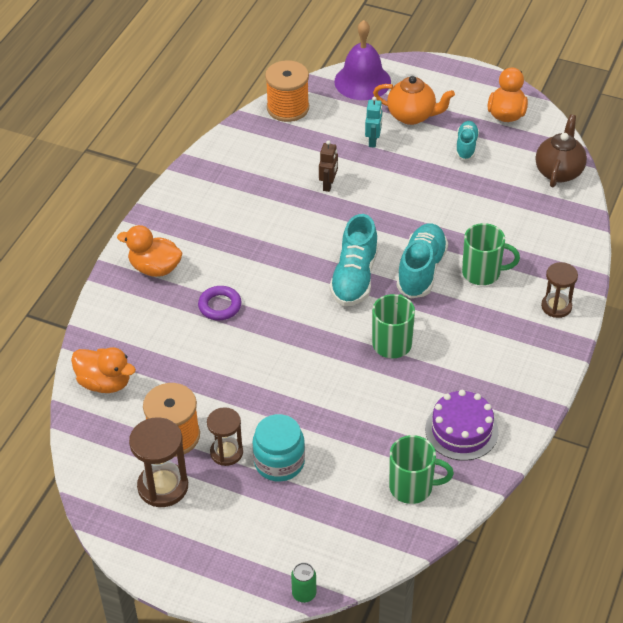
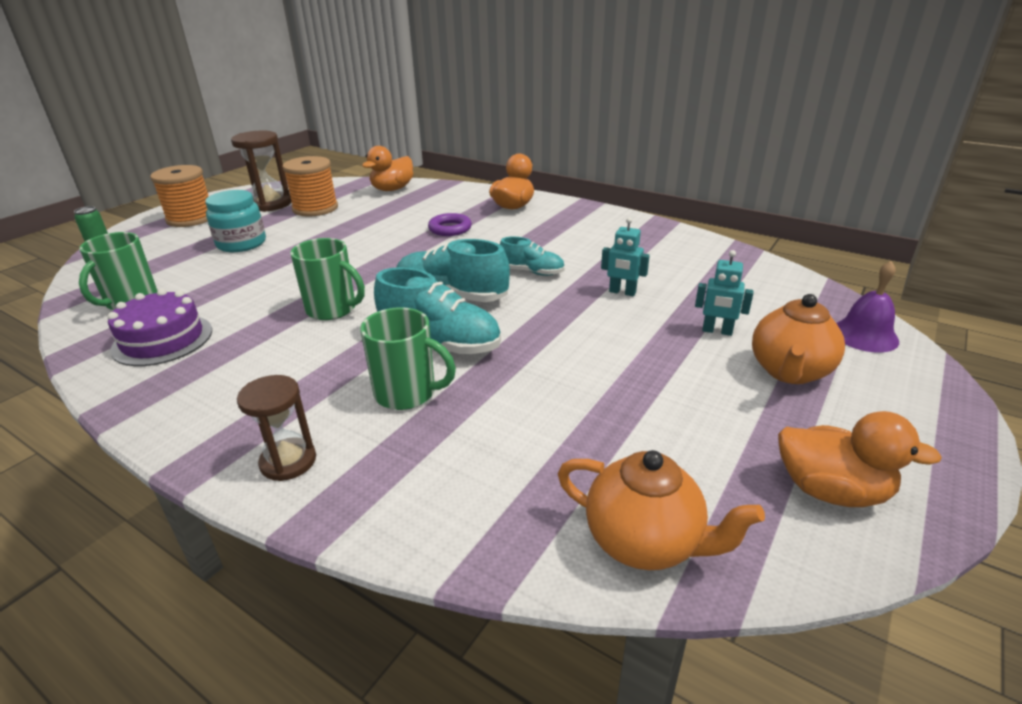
camera: 100 degrees right, 15 degrees down
brown hourglass [207,407,243,466] -> none
orange spool [265,60,309,122] -> orange spool moved to [150,165,209,227]
brown robot [319,140,338,192] -> turquoise robot [601,217,650,296]
purple bell [334,20,391,100] -> purple bell [836,261,899,352], size x0.66
turquoise shoe [456,121,479,160] -> turquoise shoe moved to [500,237,565,276]
green mug [462,223,520,285] -> green mug turned 90 degrees counterclockwise [360,307,456,410]
brown teapot [536,114,587,187] -> orange teapot [558,450,765,570]

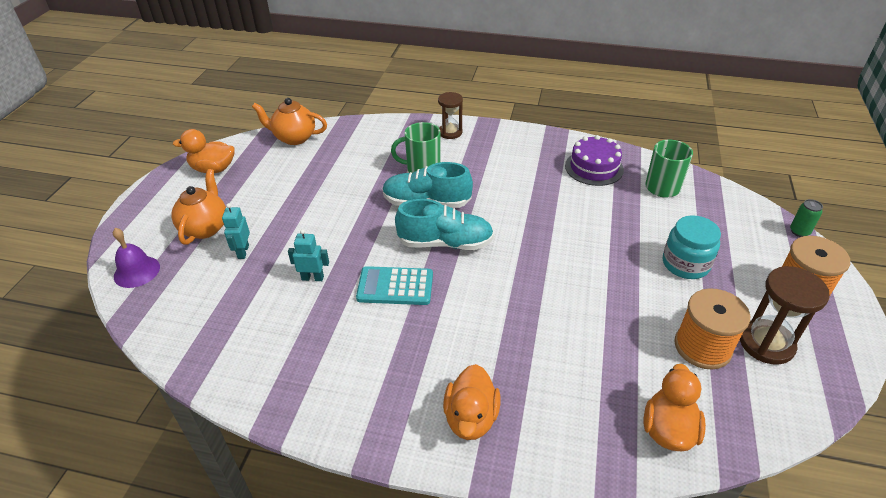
camera: 160 degrees right, 10 degrees up
green mug [290,238,365,320] -> none
purple ring [428,213,472,236] -> none
turquoise shoe [500,237,565,276] -> turquoise calculator [356,266,433,305]
turquoise robot [695,250,754,336] -> turquoise robot turned 90 degrees counterclockwise [222,203,250,259]

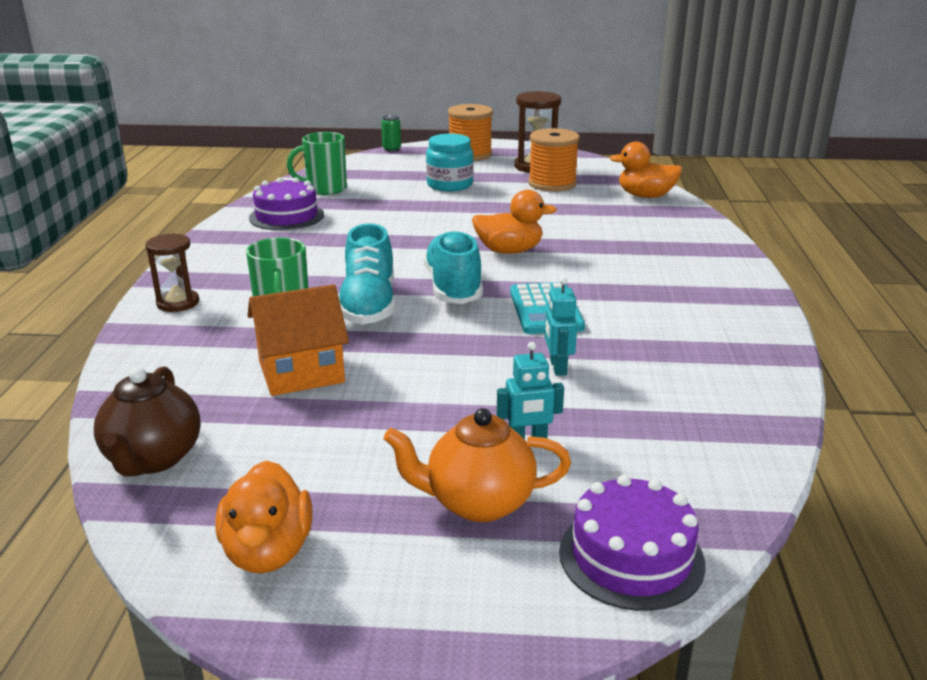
camera: 100 degrees left, 15 degrees down
purple bell [113,228,160,288] -> purple cake [559,475,706,611]
orange teapot [252,98,327,145] -> brown teapot [94,366,201,476]
orange duck [443,364,501,440] -> orange duck moved to [472,190,557,254]
none -> orange house [248,284,349,396]

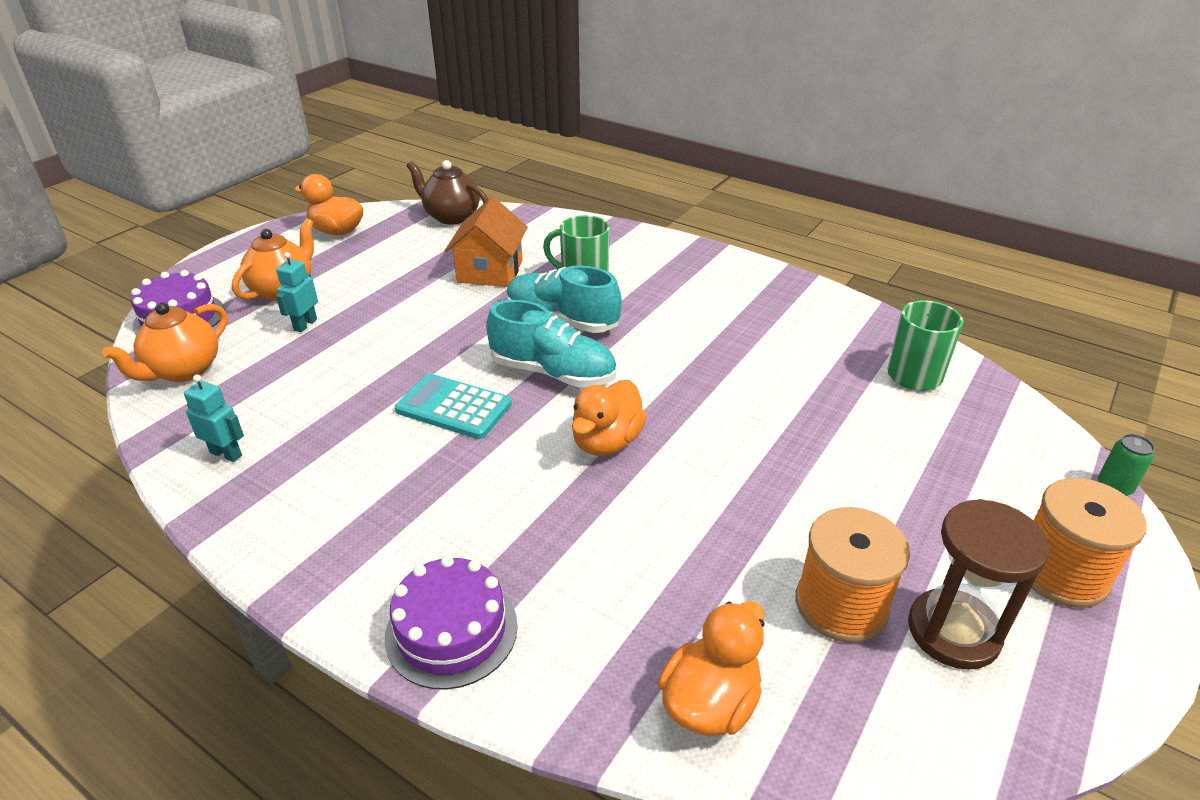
camera: 120 degrees right, 10 degrees up
brown hourglass [145,233,199,312] -> none
purple cake [249,177,324,230] -> purple cake moved to [385,555,518,689]
turquoise jar [426,134,474,191] -> none
turquoise robot [545,277,577,376] -> turquoise robot moved to [184,374,244,462]
none -> orange teapot [102,302,227,382]

